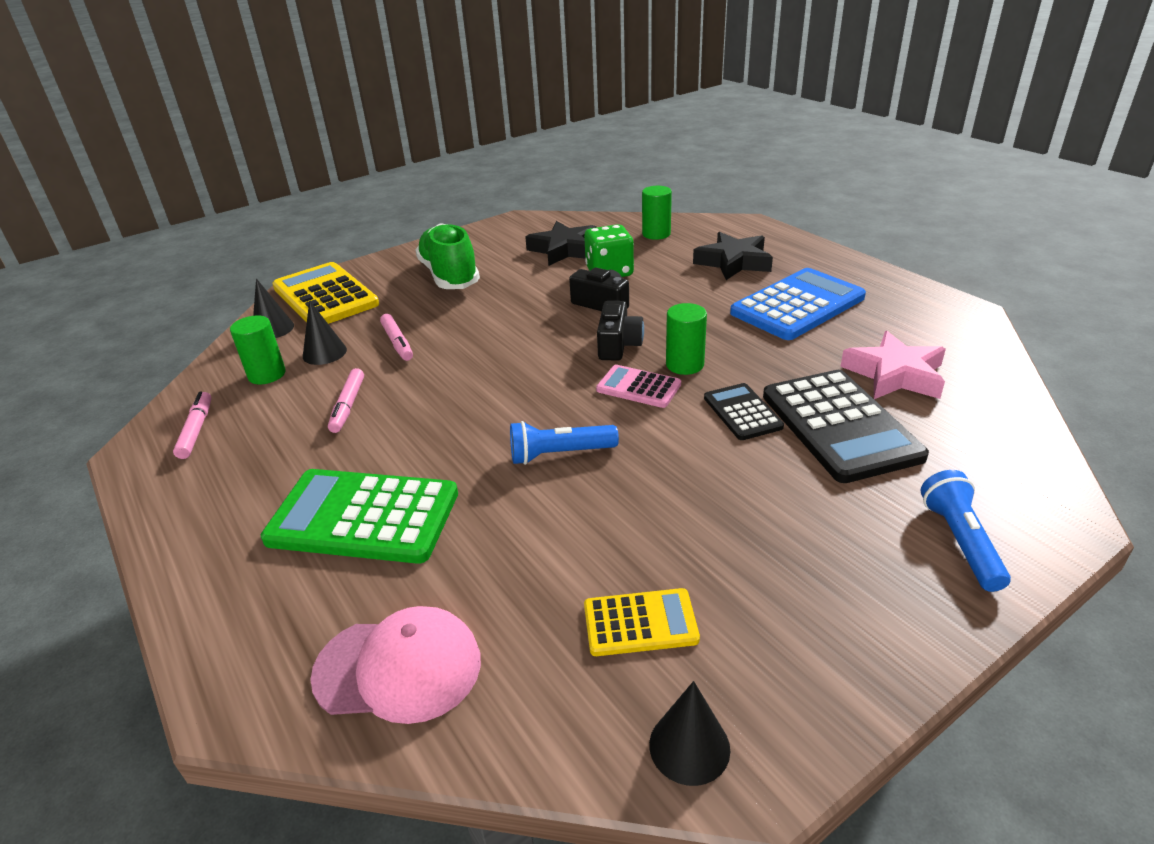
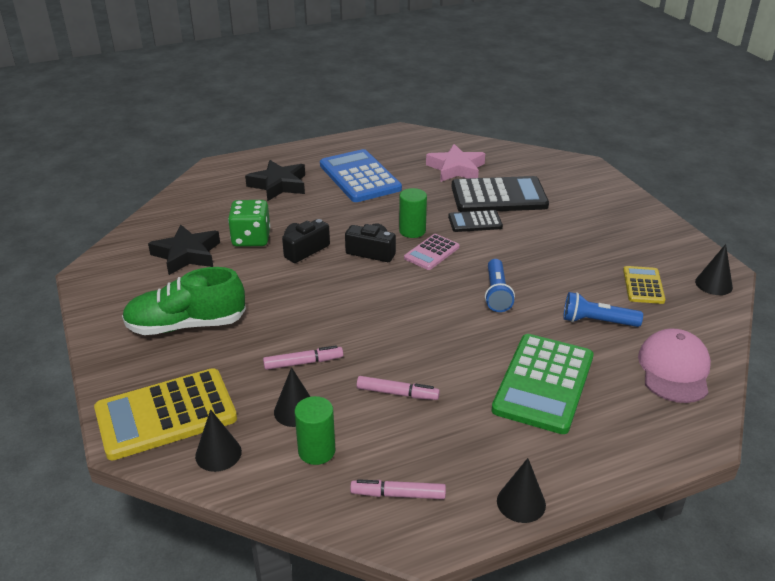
camera: 80 degrees left, 0 degrees up
green cylinder [642,186,672,240] -> none
blue flashlight [920,470,1011,592] -> blue flashlight moved to [563,292,643,327]
none -> black cone [497,458,546,523]

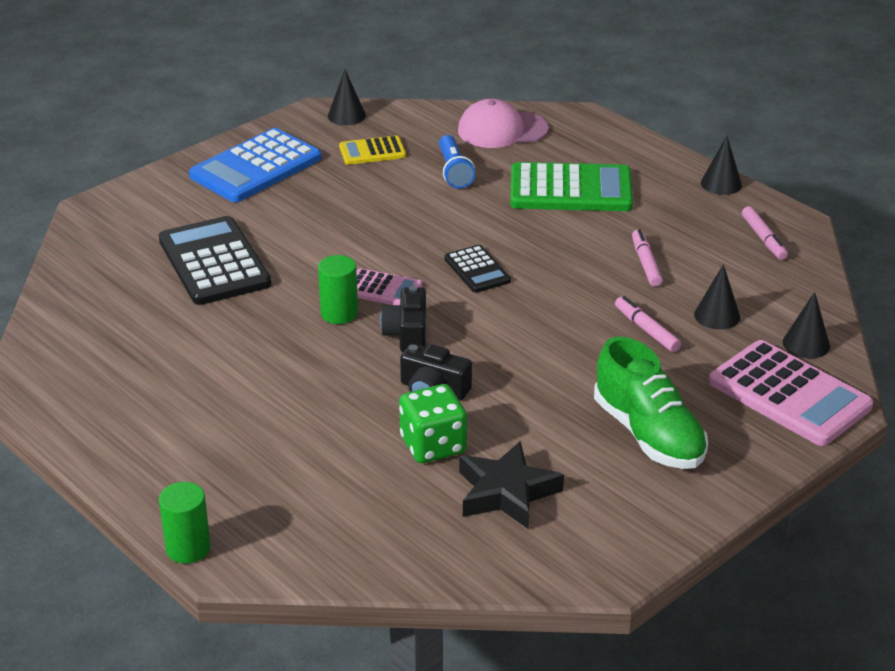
camera: 110 degrees left, 0 degrees up
yellow calculator [94,368,237,460] -> pink calculator [709,340,873,446]
black star [245,160,305,201] -> none
green cylinder [294,396,335,465] -> green cylinder moved to [159,482,211,563]
blue calculator [320,149,402,202] -> blue calculator moved to [189,128,321,202]
pink star [426,144,485,182] -> none
black calculator [448,210,503,232] -> black calculator moved to [444,245,511,293]
blue flashlight [485,259,515,312] -> none

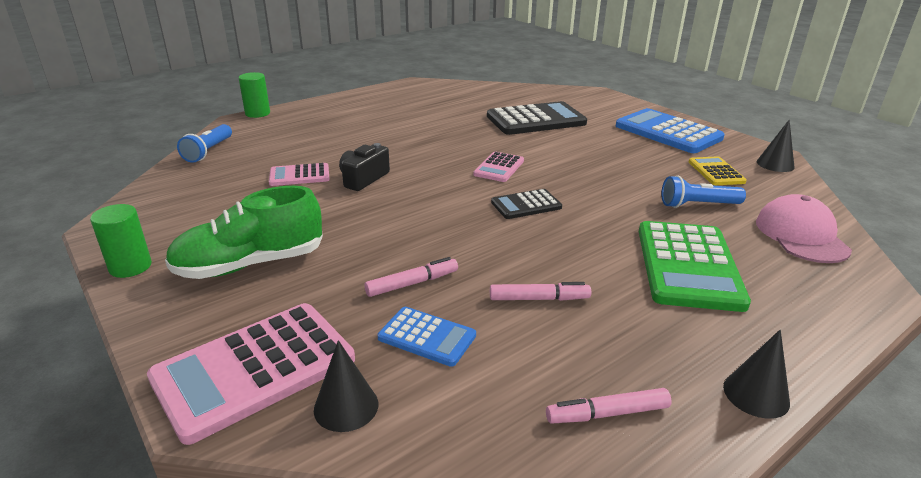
camera: 95 degrees right, 5 degrees down
green cylinder [318,255,358,324] -> green cylinder moved to [90,204,152,278]
black camera [380,286,426,352] -> none
green dice [399,384,467,463] -> pink calculator [269,163,329,186]
black star [459,441,564,529] -> none
black cone [694,264,740,330] -> blue calculator [378,307,476,367]
none -> blue flashlight [177,124,232,163]

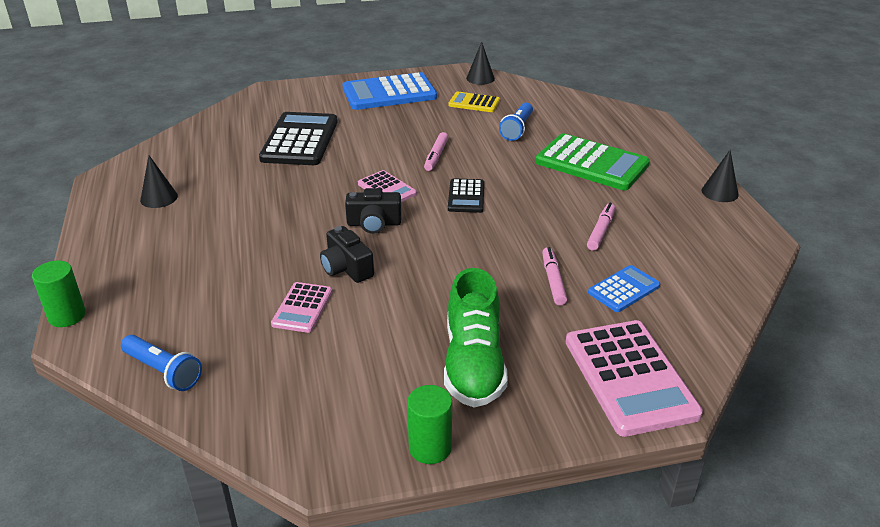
camera: 65 degrees left, 5 degrees up
black cone [314,340,378,432] -> black cone moved to [140,155,178,208]
pink marker [546,388,672,424] -> pink marker moved to [424,132,449,171]
pink cap [756,194,852,263] -> none
none -> black camera [345,188,402,234]

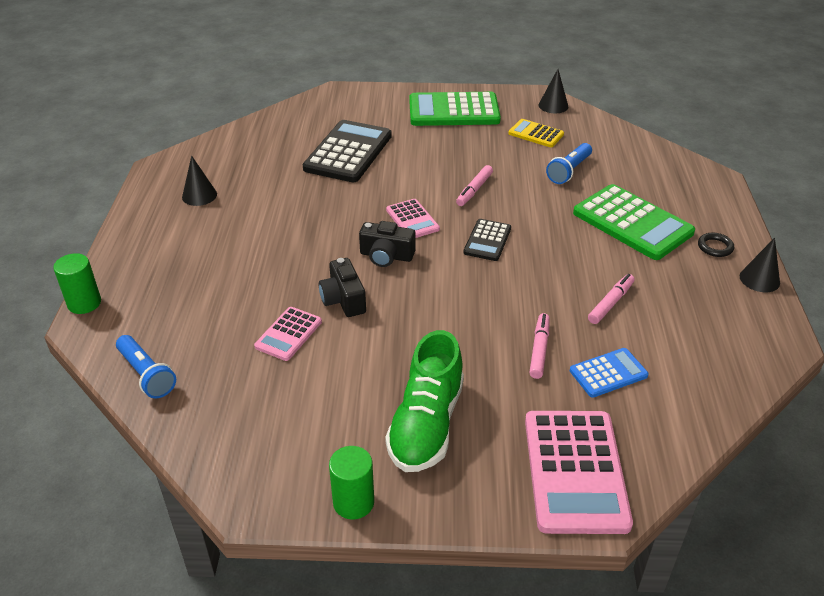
camera: 15 degrees right, 5 degrees up
blue calculator [343,72,437,110] -> green calculator [409,92,501,126]
none -> black ring [698,233,734,257]

